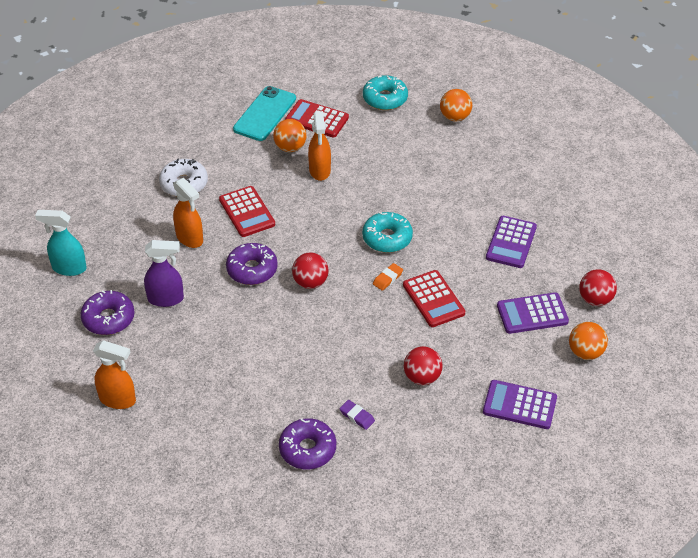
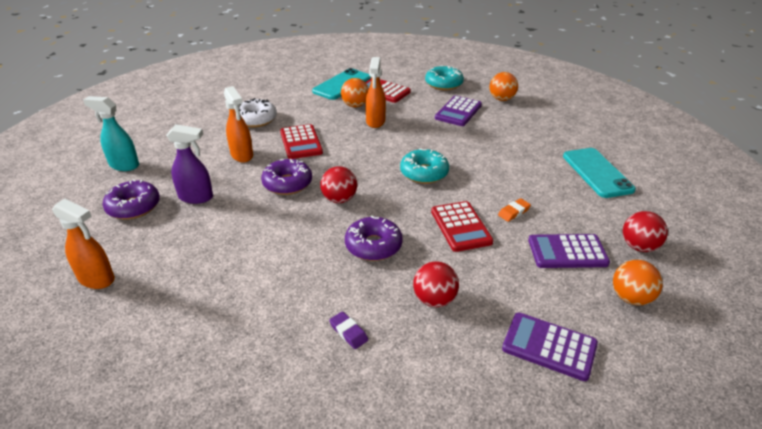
camera: 10 degrees right, 10 degrees down
purple donut [279,418,336,469] -> purple donut moved to [345,215,403,261]
orange eraser [373,263,403,291] -> orange eraser moved to [498,198,531,222]
purple calculator [486,216,537,268] -> purple calculator moved to [435,96,482,126]
none -> turquoise phone [563,148,636,198]

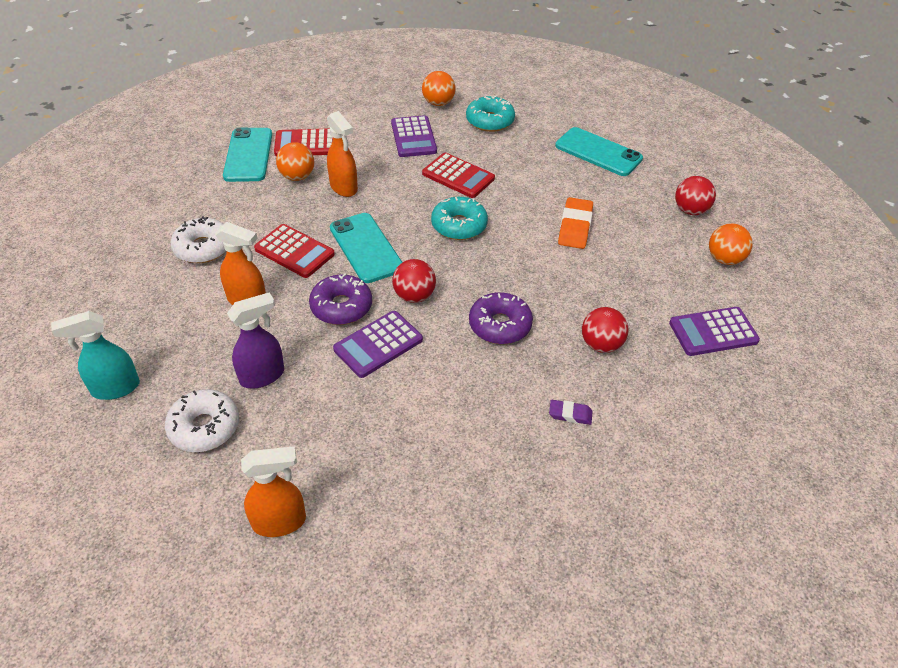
camera: 40 degrees left, 10 degrees up
purple donut [102,179,160,220] -> white donut [165,389,239,452]
turquoise donut [425,65,464,90] -> turquoise donut moved to [466,95,515,132]
red calculator [431,201,493,252] -> red calculator moved to [422,153,495,198]
orange eraser [498,198,531,222] -> orange eraser [558,197,593,249], size x1.78
purple calculator [528,234,610,268] -> purple calculator moved to [333,311,423,378]
none -> turquoise phone [330,213,402,283]

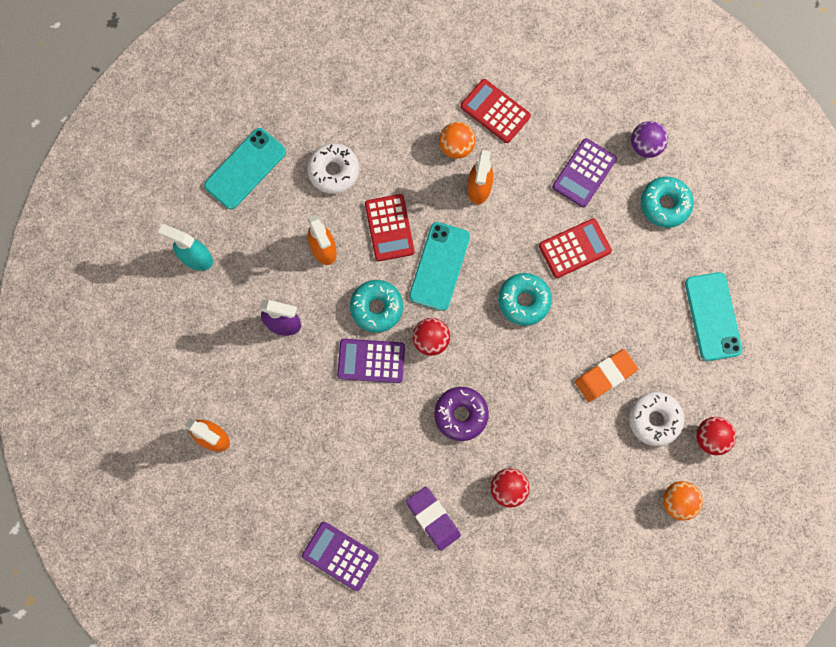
camera: 45 degrees right, 30 degrees up
white donut [165,389,239,452] -> white donut moved to [629,392,684,446]
turquoise phone [223,128,272,182] -> turquoise phone moved to [204,128,286,210]
purple donut [309,274,372,325] -> turquoise donut [350,280,403,333]
orange ball [422,71,456,106] -> purple ball [631,121,668,158]
red calculator [422,153,495,198] -> red calculator turned 105 degrees counterclockwise [539,218,612,278]
purple eraser [549,400,593,425] -> purple eraser [406,487,461,551], size x1.78
purple calculator [669,307,760,356] -> purple calculator moved to [302,522,379,591]

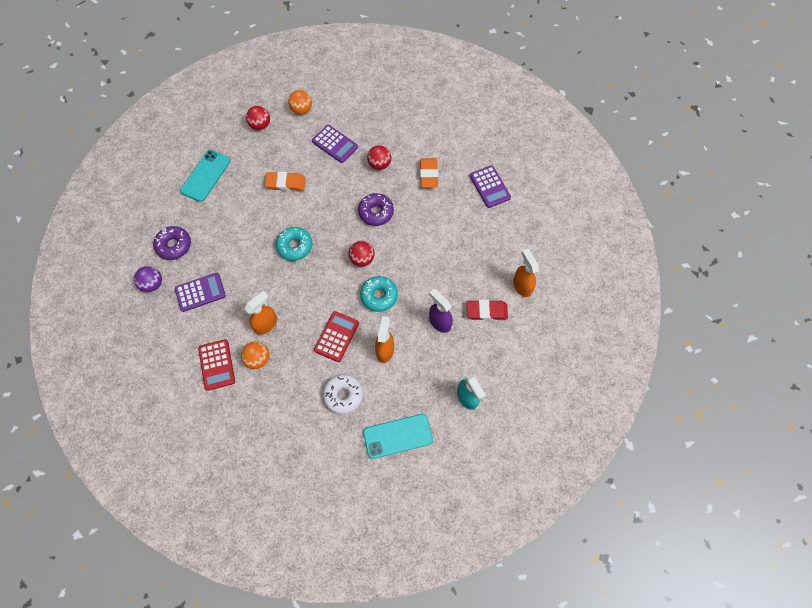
camera: 145 degrees left, 10 degrees down
purple calculator [337,339,405,383] -> purple calculator moved to [312,125,358,163]
purple eraser [406,487,461,551] -> orange eraser [420,158,438,188]
turquoise phone [409,222,470,311] -> none
red calculator [539,218,612,278] -> none
white donut [629,392,684,446] -> none
turquoise donut [641,177,694,228] -> purple donut [153,226,191,260]
none -> red eraser [466,300,508,321]

